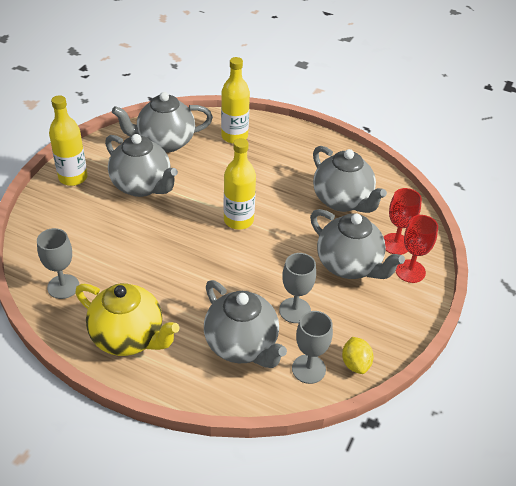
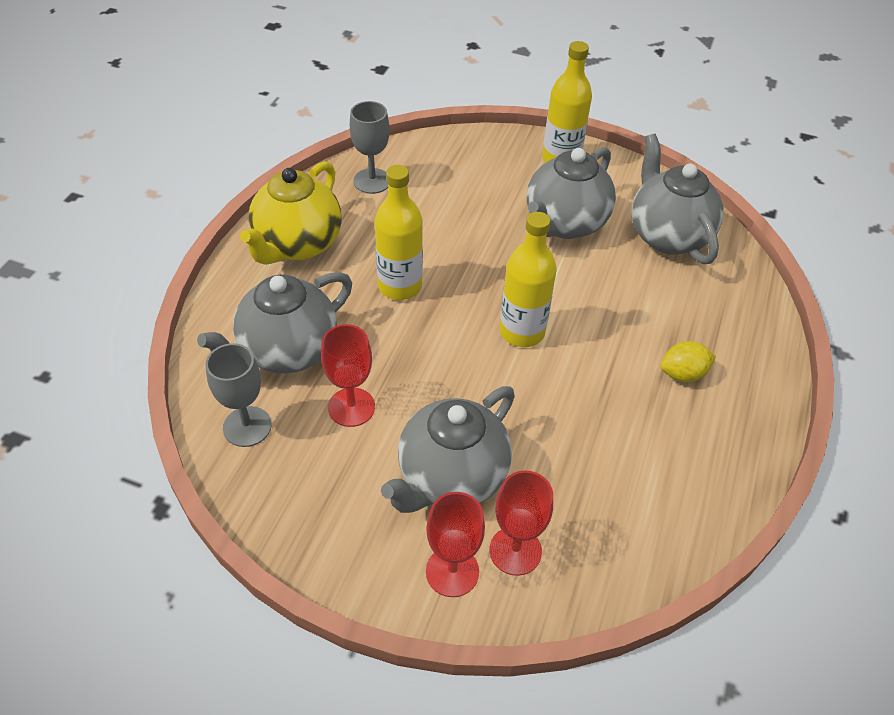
camera: 85 degrees right, 5 degrees up
yellow bottle [221,57,250,144] -> yellow bottle moved to [375,165,423,300]
grey goblet [279,253,316,323] -> red goblet [321,324,375,427]
grey teapot [313,146,387,213] -> none
yellow lemon [342,337,374,374] -> yellow lemon moved to [661,341,716,382]

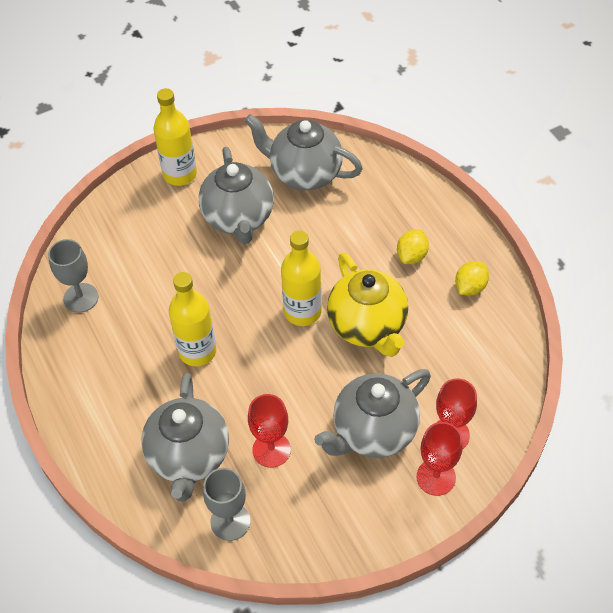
camera: 45 degrees left, 5 degrees up
yellow teapot [240,161,342,265] -> yellow teapot moved to [327,253,408,357]
grey teapot [381,386,515,513] -> grey teapot turned 60 degrees clockwise [314,369,431,458]
none -> yellow lemon [455,261,489,296]

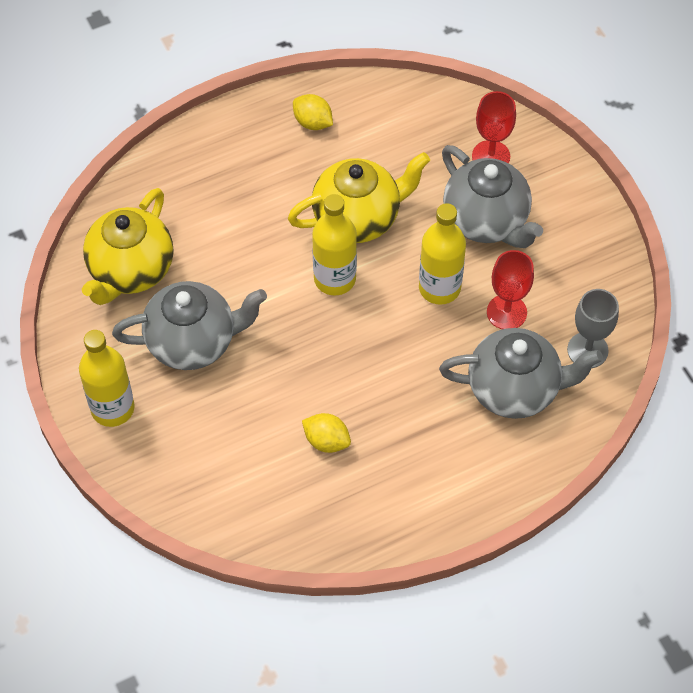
camera: 90 degrees left, 5 degrees up
grey goblet [48,239,98,313] -> none
yellow bottle [169,272,217,366] -> yellow bottle moved to [419,203,466,305]
grey teapot [245,114,363,190] -> yellow teapot [82,188,173,305]
yellow lemon [397,230,429,264] -> yellow lemon moved to [302,413,351,453]
red goblet [416,422,463,496] -> none

